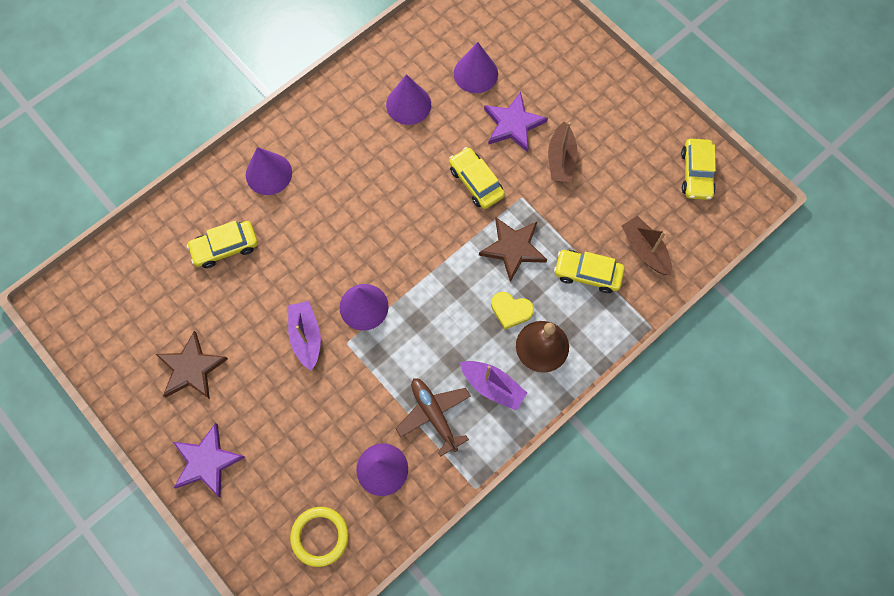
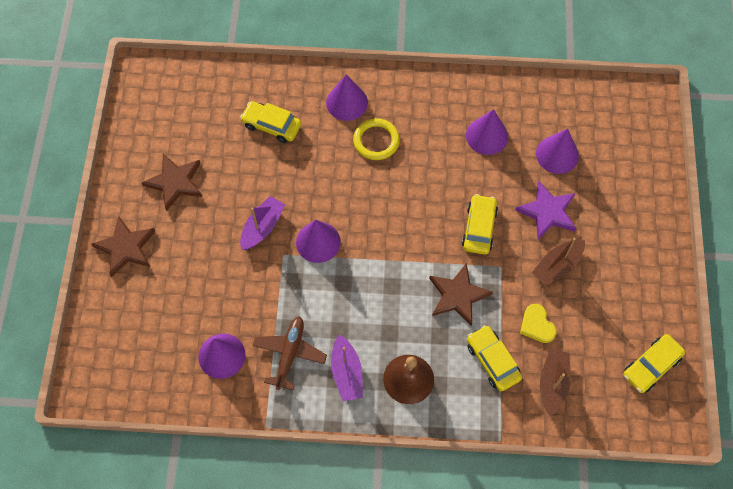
camera: 45 degrees right, 5 degrees down
purple star [173,423,245,498] -> brown star [91,216,155,277]
yellow ring [290,507,349,567] -> yellow ring moved to [353,118,400,160]
yellow heart [491,292,534,329] -> yellow heart moved to [520,304,557,343]

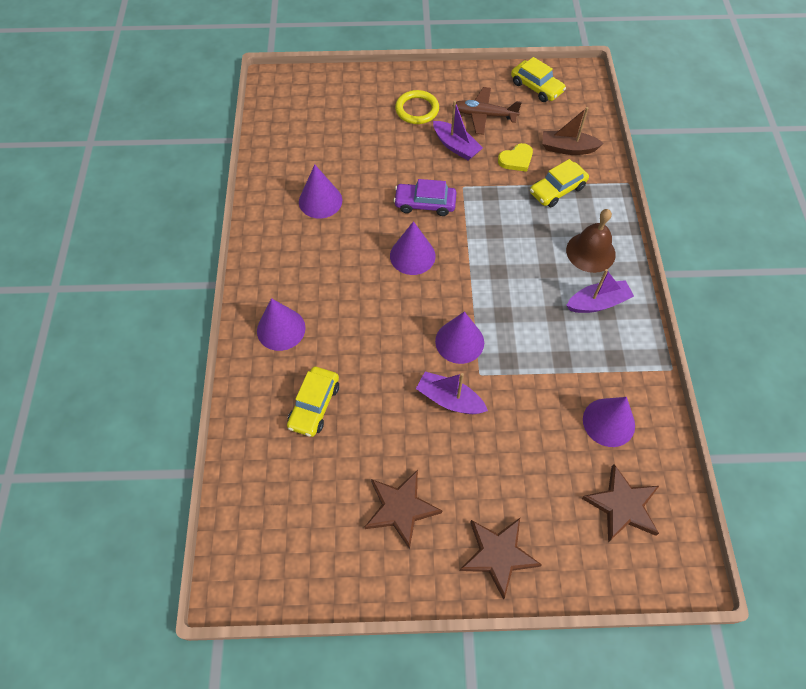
camera: 95 degrees left, 5 degrees down
brown plane [253,316,327,390] -> brown plane moved to [452,87,522,135]
yellow ring [353,118,400,160] -> yellow ring moved to [395,90,439,124]
brown star [429,263,493,326] -> brown star moved to [582,464,659,542]
yellow car [462,194,498,255] -> purple car [394,179,457,216]
purple star [515,181,576,240] -> none
brown boat [532,237,585,286] -> purple boat [433,100,483,160]
purple cone [536,128,579,174] -> purple cone moved to [390,221,436,275]

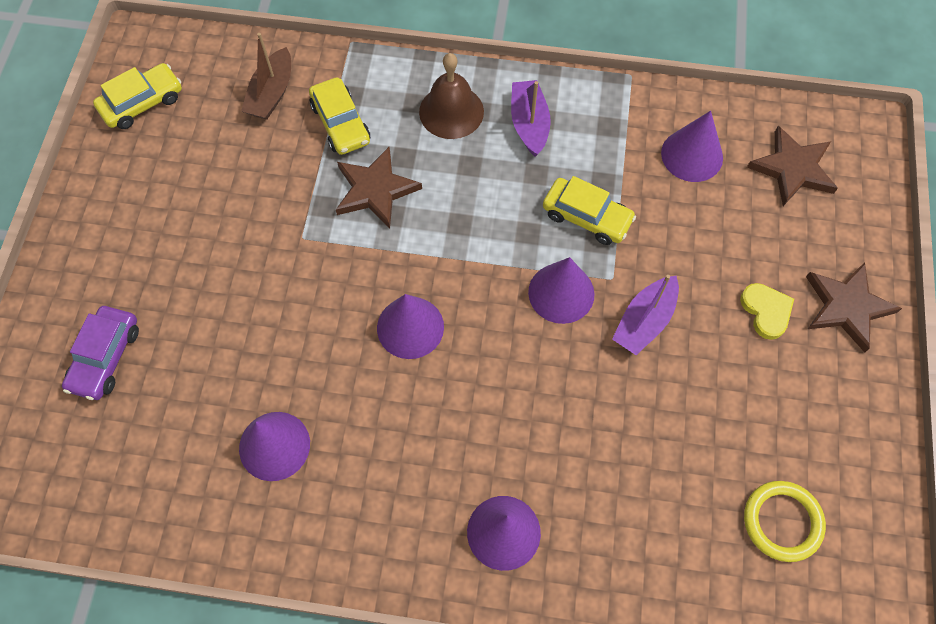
camera: 80 degrees left, 5 degrees up
yellow car [287,367,339,437] -> yellow car moved to [543,176,636,245]
brown star [365,470,442,550] -> brown star moved to [336,147,422,229]
purple car [394,179,457,216] -> purple car moved to [62,306,139,400]
yellow ring [395,90,439,124] -> yellow ring moved to [744,481,826,562]
purple boat [433,100,483,160] -> none
brown plane [452,87,522,135] -> none
yellow heart [498,143,533,172] -> yellow heart moved to [740,283,794,340]

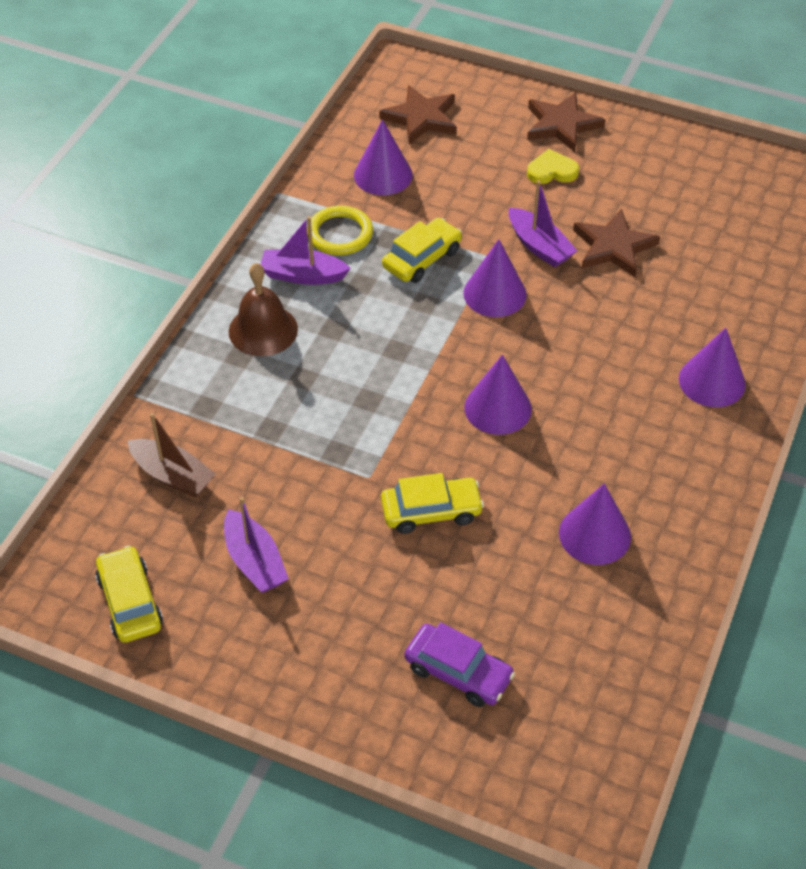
camera: 75 degrees left, 15 degrees down
yellow car [309,78,370,155] -> yellow car moved to [381,473,484,534]
brown star [336,147,422,229] -> brown star moved to [573,209,660,277]
yellow ring [744,481,826,562] -> yellow ring moved to [307,205,373,255]
none -> purple boat [224,497,289,593]

